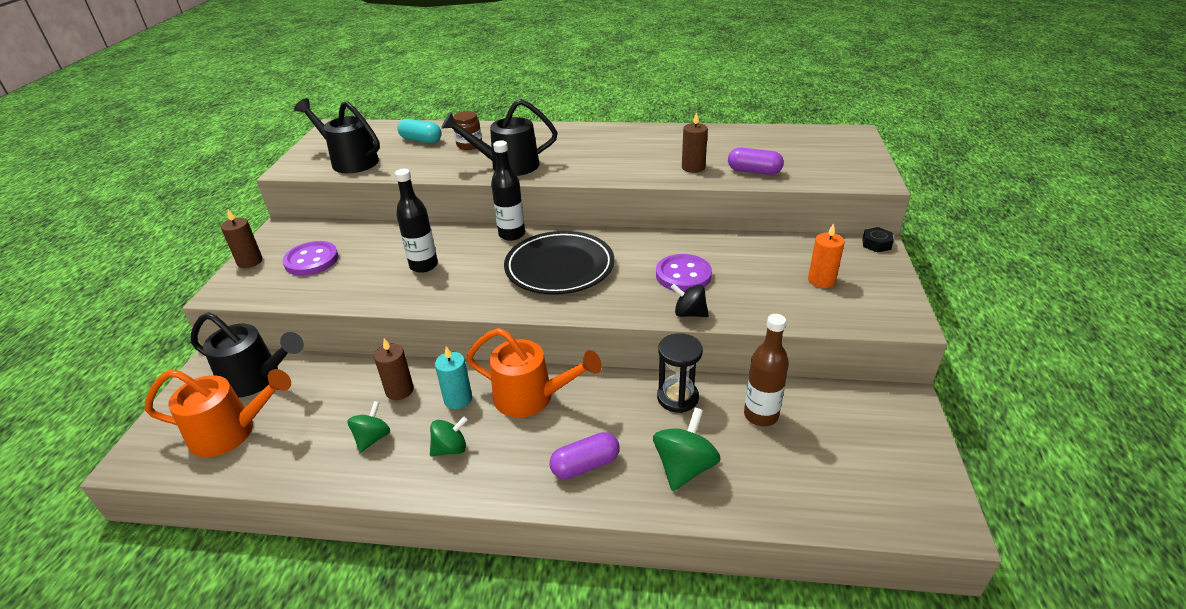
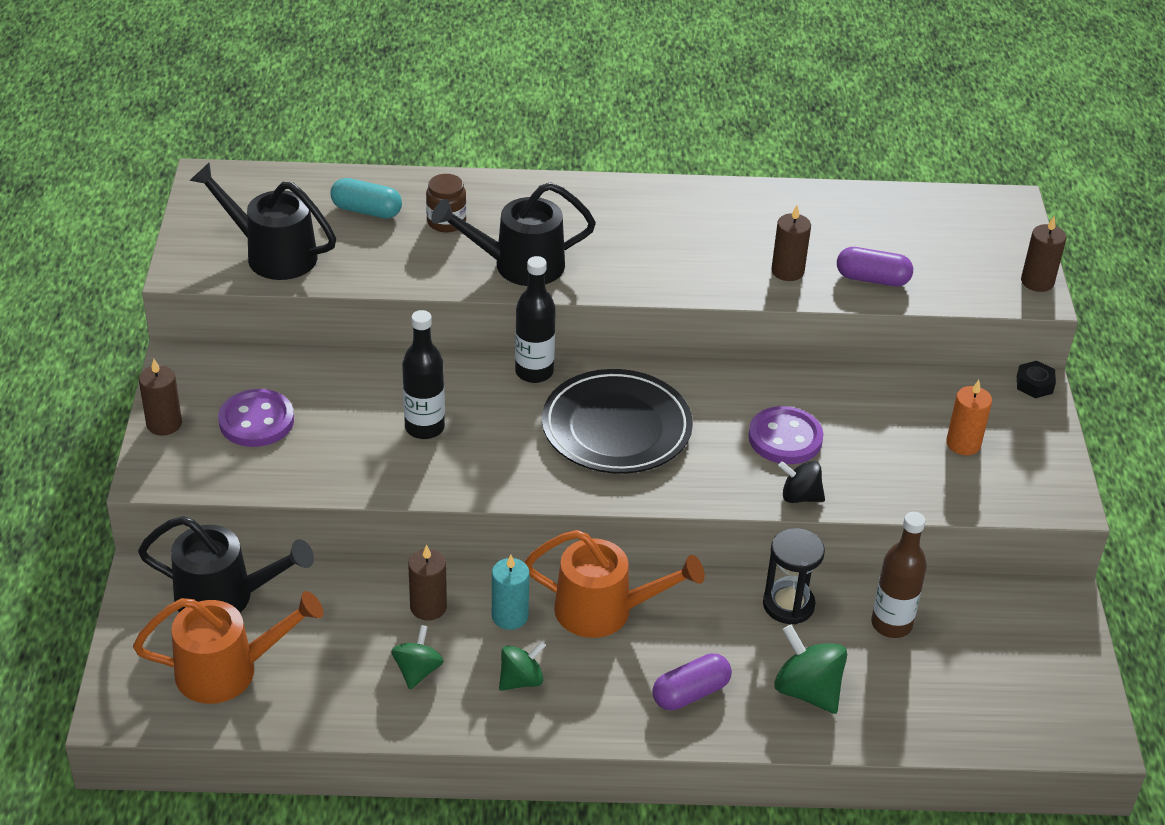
camera: 10 degrees left, 5 degrees up
green spinning top [653,408,721,491] -> green spinning top turned 60 degrees counterclockwise [774,624,847,714]
none -> brown candle [1021,216,1066,292]

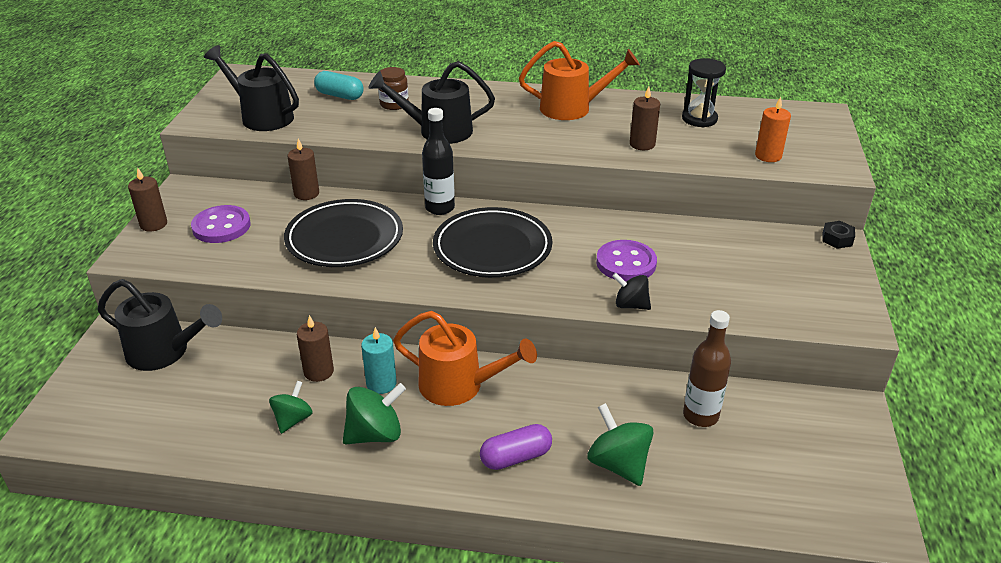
camera: 10 degrees right, 5 degrees down
orange watering can [133,591,323,704] -> orange watering can moved to [519,41,640,120]
black bottle [402,310,445,439] -> black plate [284,199,403,267]
green spinning top [499,641,546,691] -> green spinning top [343,383,406,444], size x1.52
black hourglass [763,528,825,624] -> black hourglass moved to [682,58,726,128]
purple capsule [837,247,913,286] -> none
orange candle [946,380,992,455] -> orange candle moved to [755,97,791,162]
brown candle [1021,216,1066,292] -> brown candle moved to [288,139,319,200]

